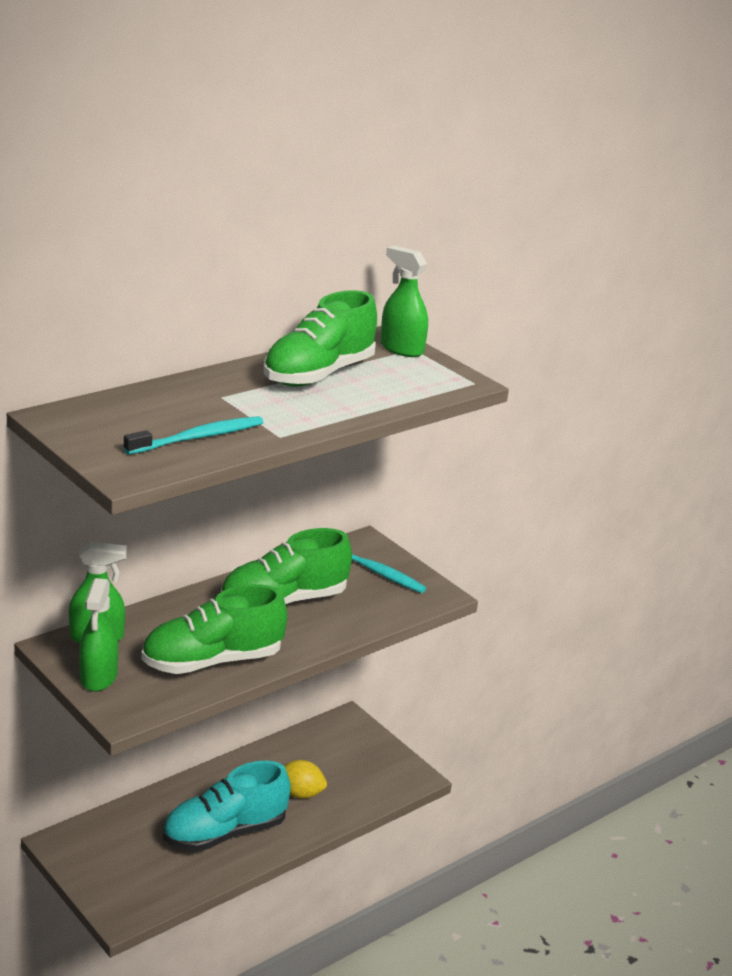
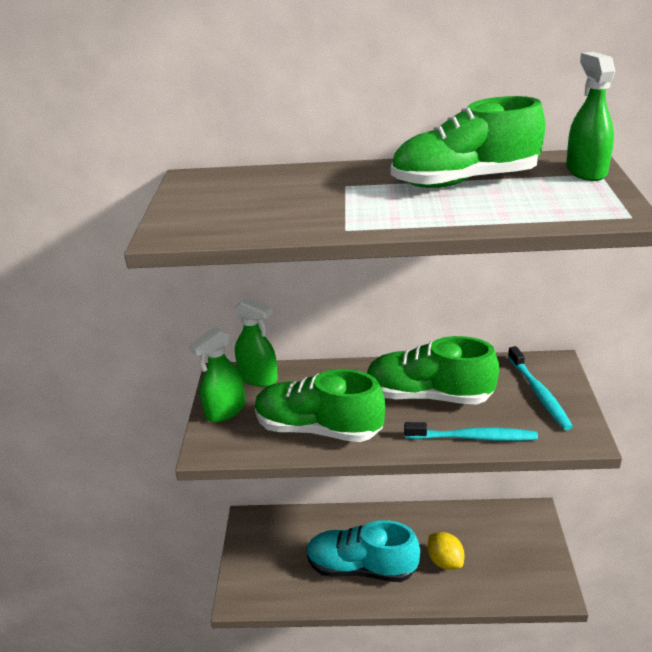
camera: 45 degrees right, 5 degrees up
turquoise toothbrush [124,416,264,455] -> turquoise toothbrush moved to [404,422,538,441]

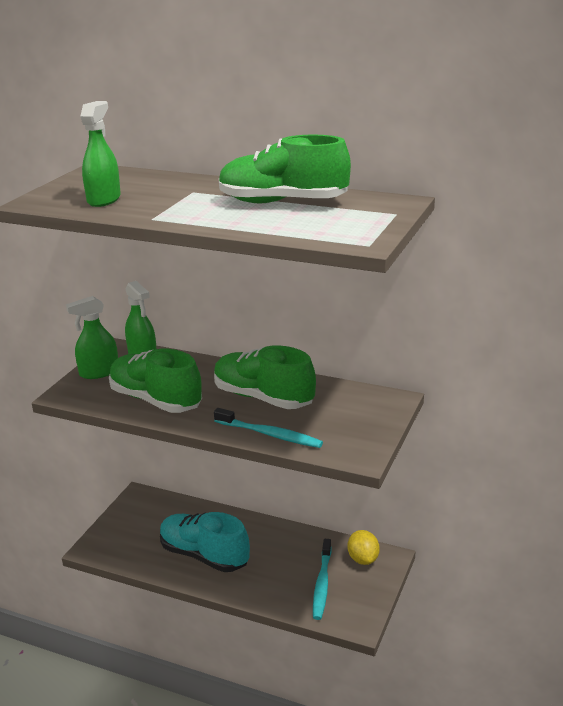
camera: 20 degrees right, 5 degrees down
yellow lemon [427,532,464,570] -> yellow lemon moved to [348,530,380,565]
turquoise toothbrush [508,346,573,430] -> turquoise toothbrush moved to [313,539,331,620]
green spray bottle [566,52,615,181] -> green spray bottle moved to [80,101,121,207]

